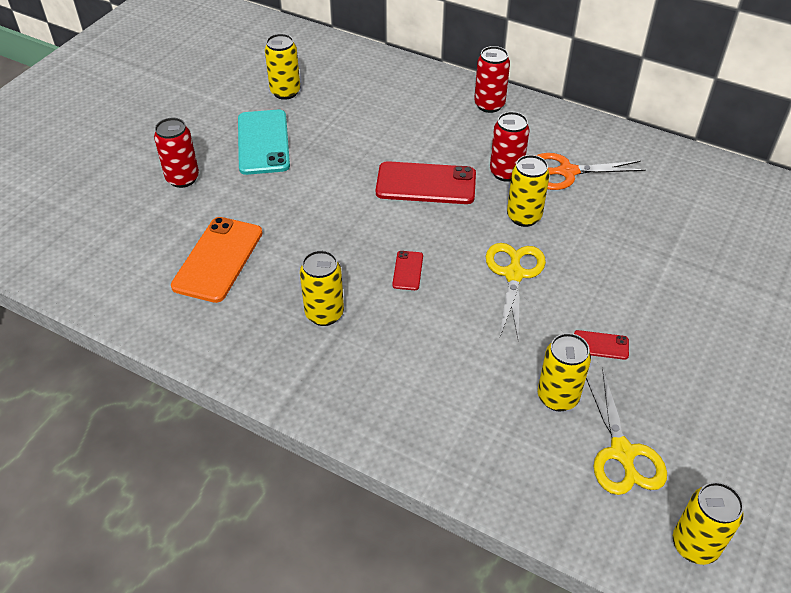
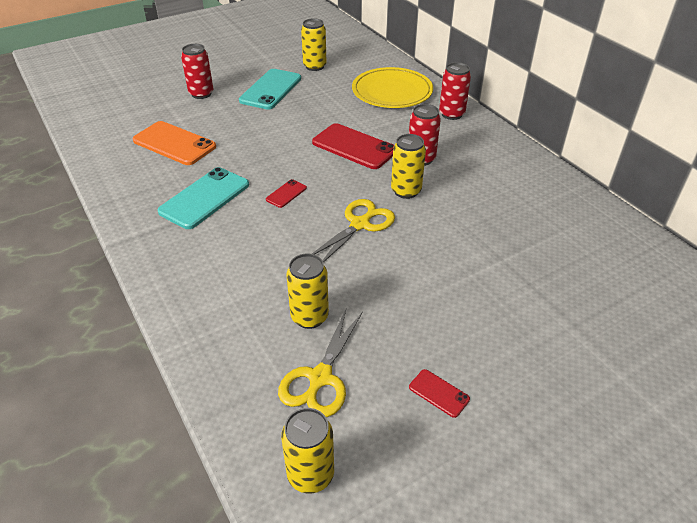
camera: 30 degrees right, 5 degrees down
orange phone [171,217,263,303] -> orange phone turned 75 degrees clockwise [133,121,216,165]
yellow can [300,250,344,326] -> turquoise phone [158,167,249,229]
orange scissors [536,153,645,190] -> none
red phone [574,330,629,360] -> red phone moved to [409,369,470,418]
none -> yellow plate [352,67,433,108]

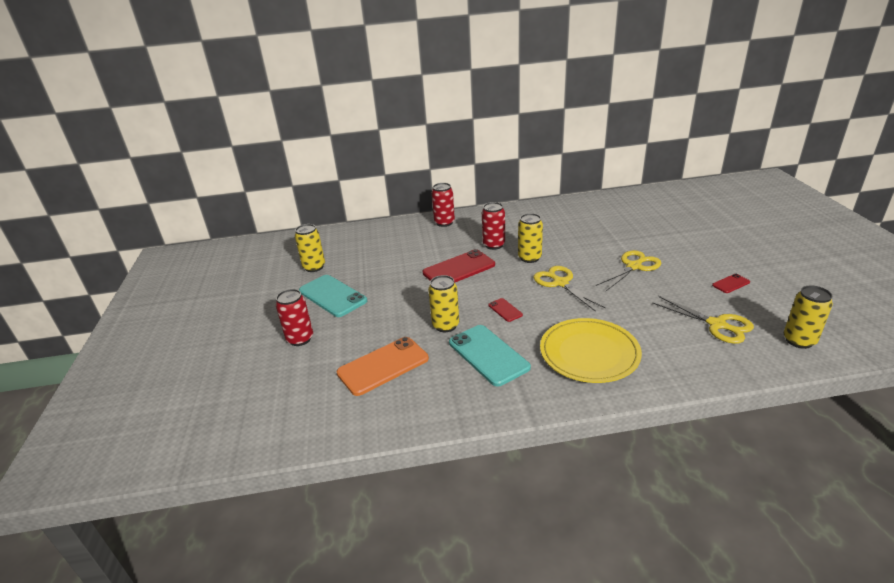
camera: 65 degrees left, 10 degrees down
yellow can [286,254,329,329] -> yellow can moved to [428,275,459,332]
yellow plate [352,67,433,108] -> yellow plate moved to [540,318,642,383]
none -> yellow scissors [596,250,661,291]

